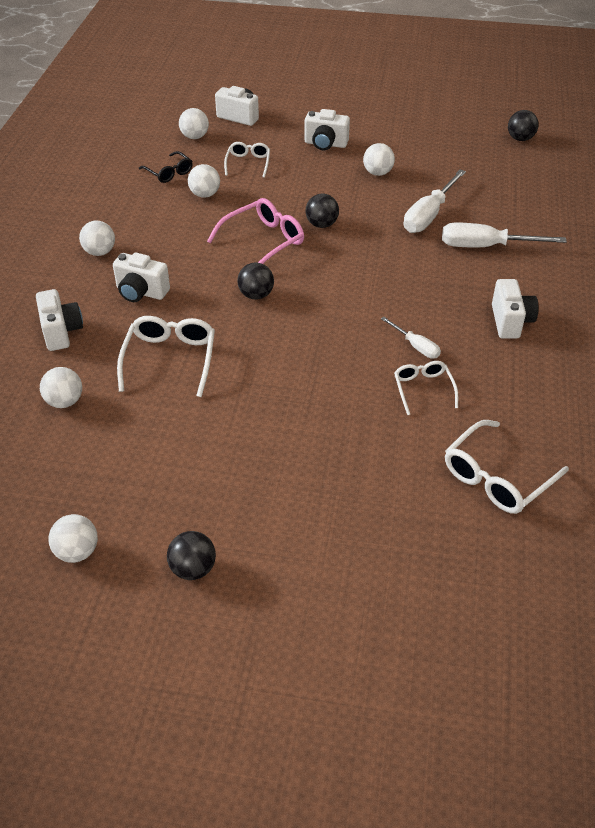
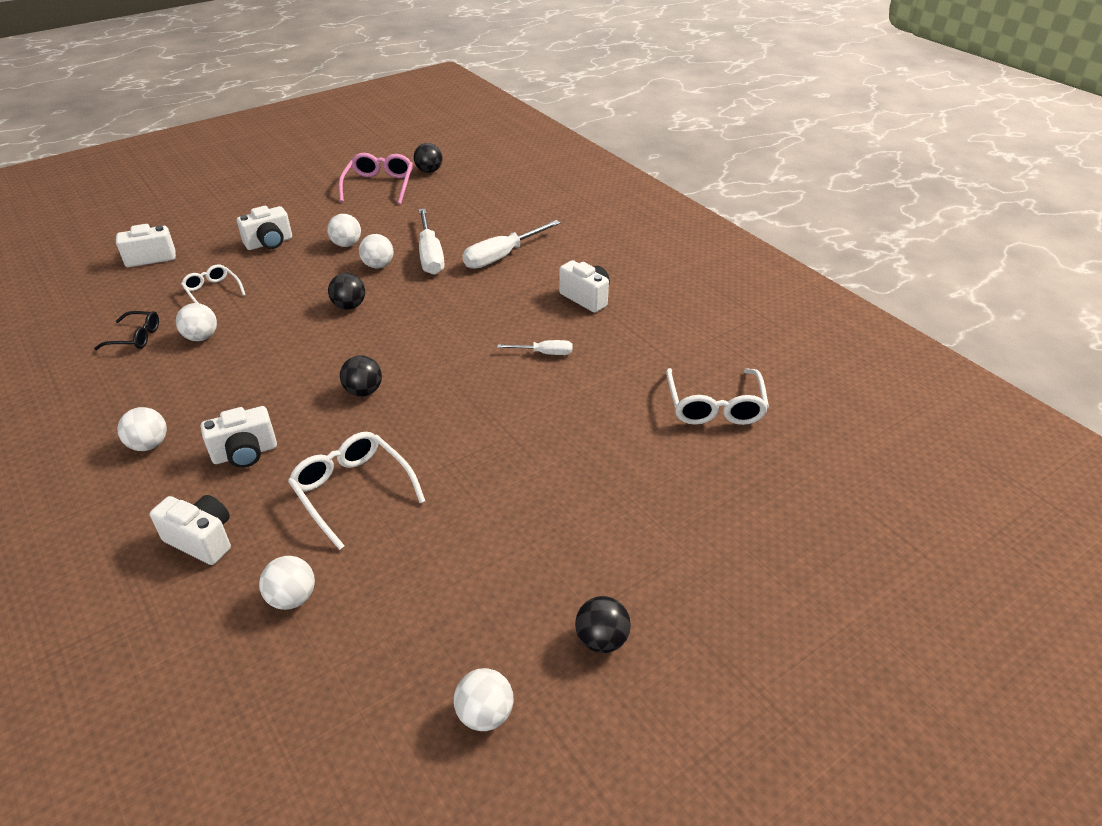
camera: 45 degrees left, 5 degrees down
white ball [179,108,209,139] -> white ball moved to [359,234,393,268]
pink glasses [207,198,304,264] -> pink glasses moved to [339,153,413,204]
white glasses [394,361,458,415] -> none

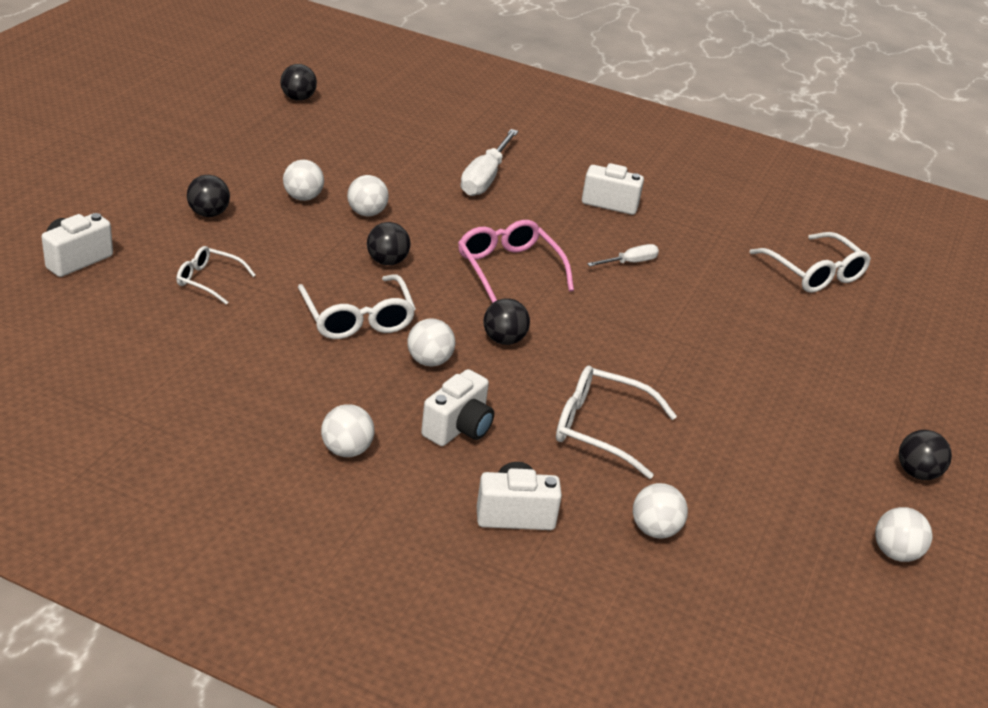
camera: 35 degrees left, 5 degrees down
black glasses [94,311,159,350] -> none
white ball [176,303,217,341] -> white ball moved to [407,318,455,367]
white camera [237,206,292,250] -> black ball [187,175,230,217]
pink glasses [339,153,413,204] -> pink glasses moved to [458,220,574,303]
white screwdriver [419,209,445,275] -> none
none -> white glasses [298,274,416,339]

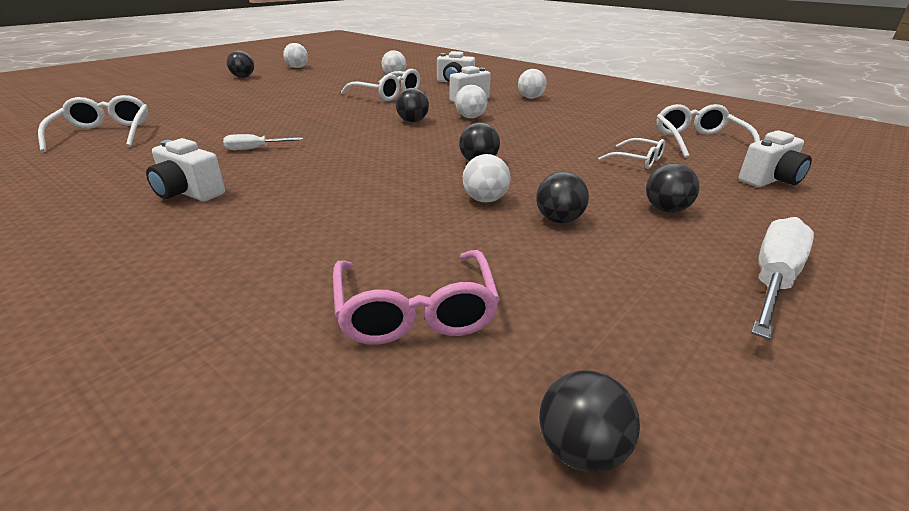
camera: 160 degrees left, 5 degrees down
white ball [283,160,324,201] -> black ball [536,171,589,223]
white glasses [298,274,416,339] -> white glasses moved to [656,104,760,158]
pink glasses [458,220,574,303] -> pink glasses moved to [333,250,500,344]
white screwdriver [460,129,518,196] -> white screwdriver moved to [751,217,814,340]

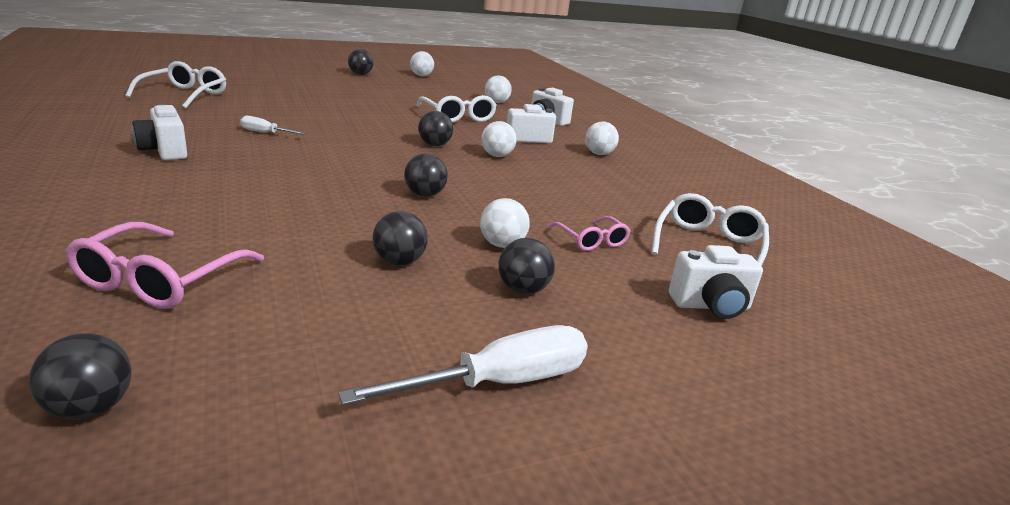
camera: 25 degrees right, 5 degrees down
white ball [463,154,510,202] -> white ball moved to [480,198,530,248]
white glasses [598,138,665,169] -> pink glasses [548,216,631,251]

